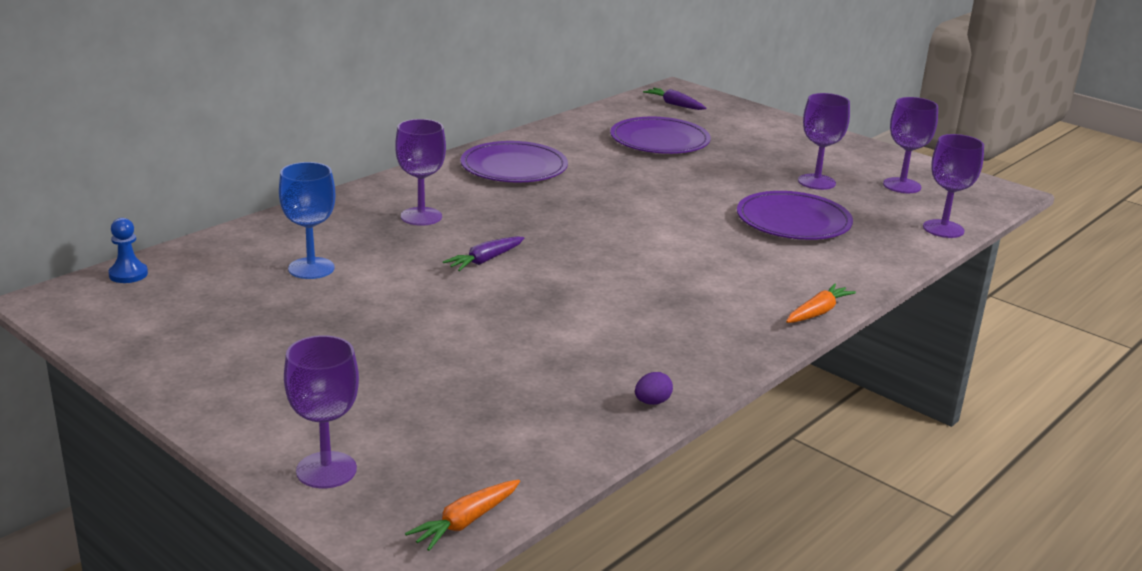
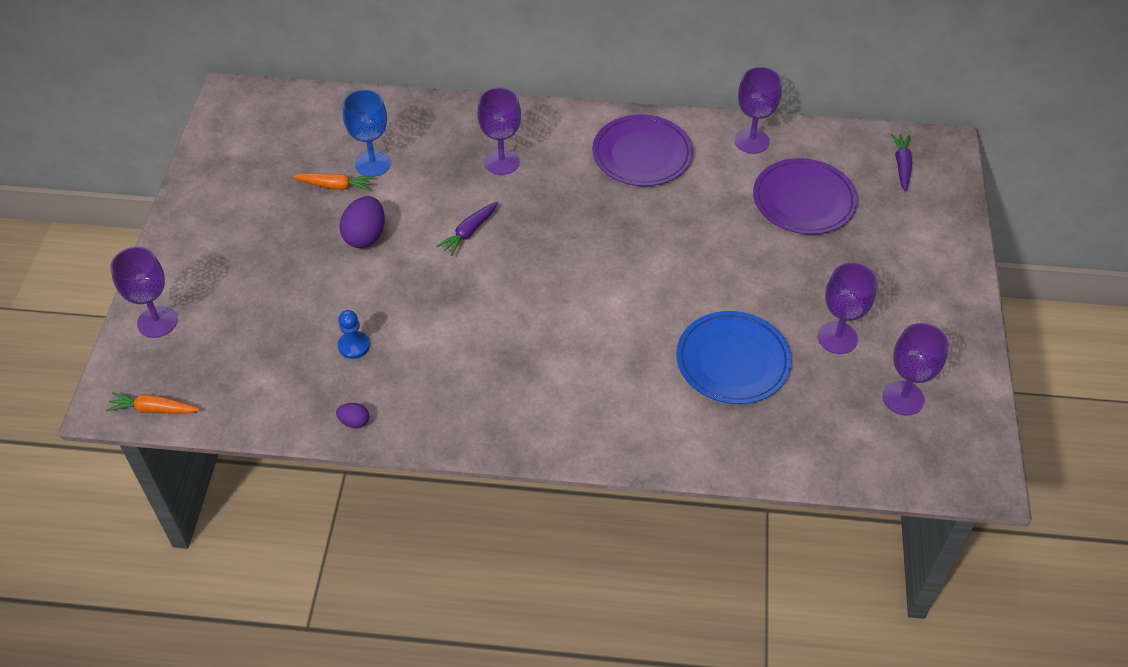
camera: 55 degrees right, 25 degrees up
blue pawn [108,218,148,283] -> blue pawn moved to [338,310,370,359]
purple carrot [443,236,524,271] -> purple carrot turned 60 degrees counterclockwise [436,202,498,256]
purple plate [737,191,853,240] -> blue plate [676,311,792,404]
orange carrot [786,283,856,323] -> orange carrot moved to [293,173,374,191]
purple goblet [923,134,984,238] -> purple goblet moved to [735,67,782,154]
none -> purple egg [339,196,385,248]

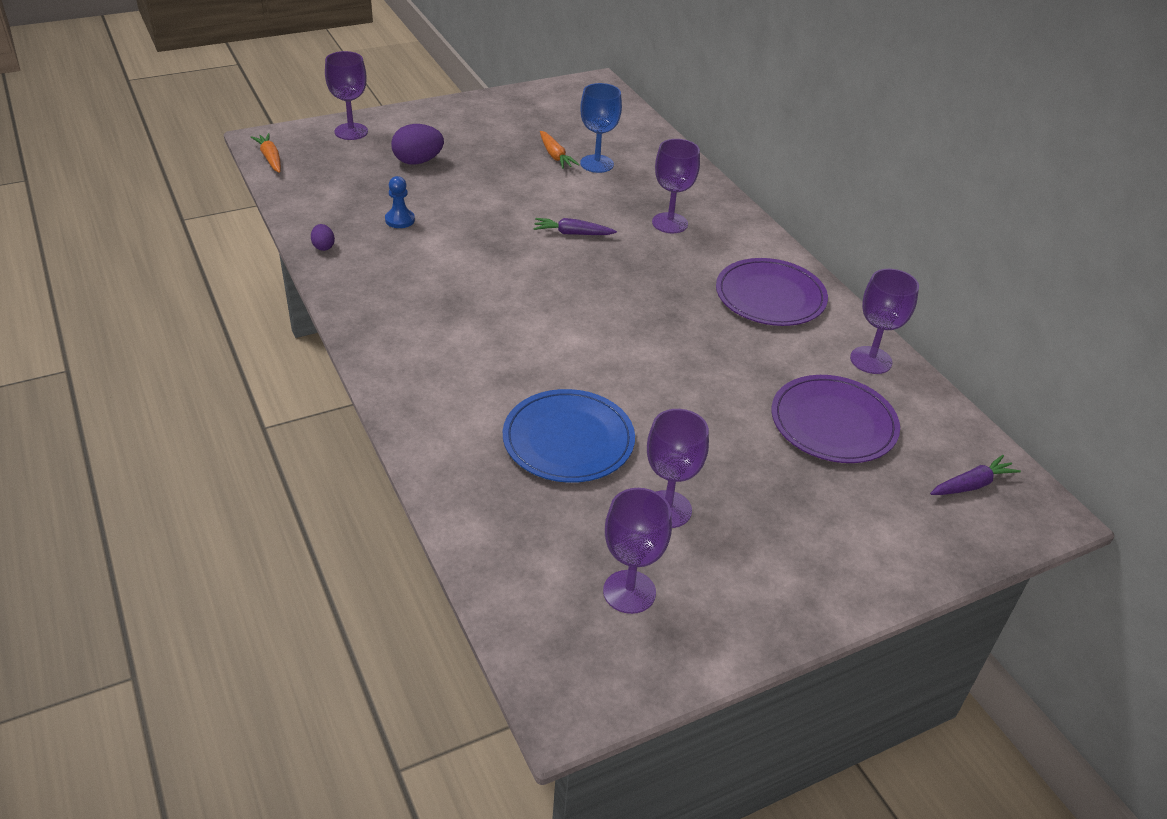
camera: 55 degrees right, 10 degrees down
purple egg [339,196,385,248] -> purple egg moved to [391,124,444,165]

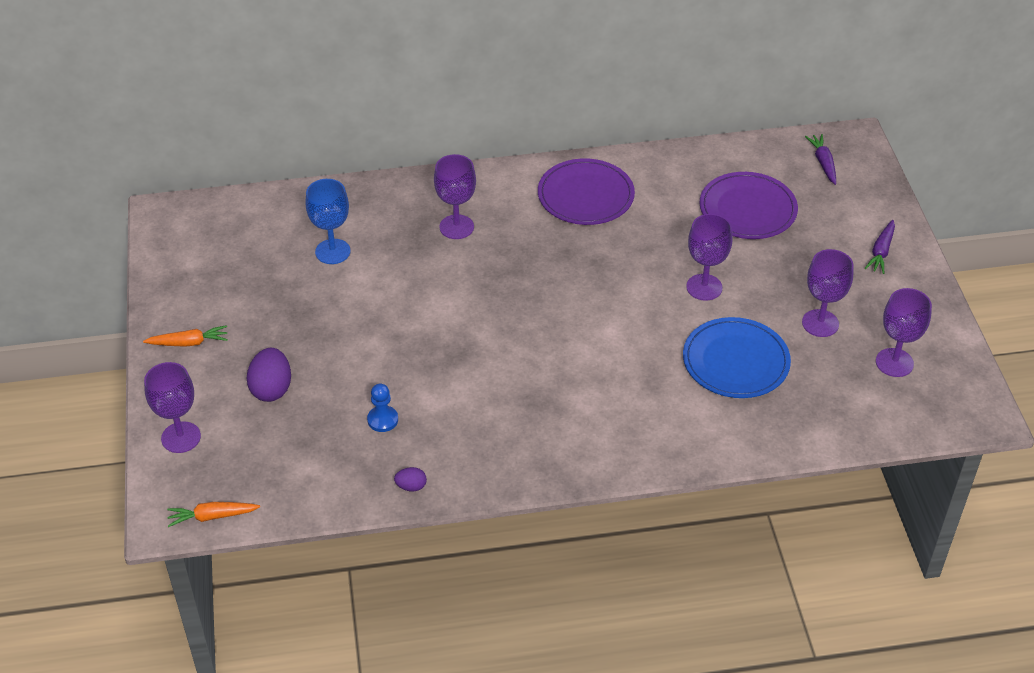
camera: 70 degrees left, 5 degrees up
purple carrot [533,218,617,235] -> purple carrot moved to [865,220,895,274]
orange carrot [540,131,580,169] -> orange carrot moved to [143,325,228,347]
purple goblet [850,269,919,374] -> purple goblet moved to [686,214,733,301]

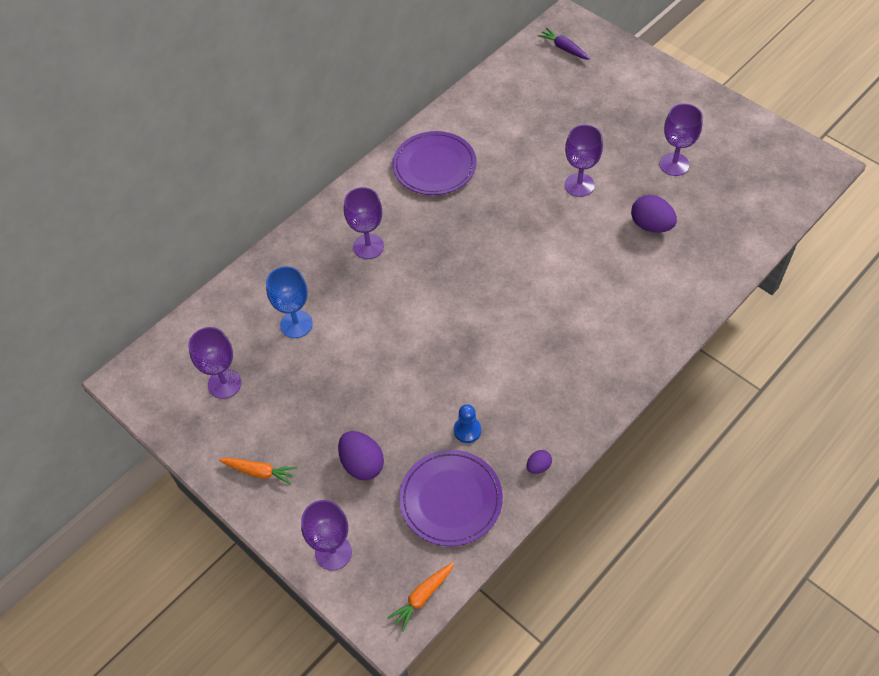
camera: 35 degrees left, 10 degrees up
orange carrot [143,325,228,347] -> orange carrot turned 60 degrees clockwise [219,458,297,485]
blue plate [683,317,791,398] -> purple egg [631,195,677,233]
purple plate [699,172,798,239] -> purple plate moved to [399,450,503,546]
purple carrot [865,220,895,274] -> none
purple goblet [876,288,932,377] -> purple goblet moved to [188,327,241,399]

